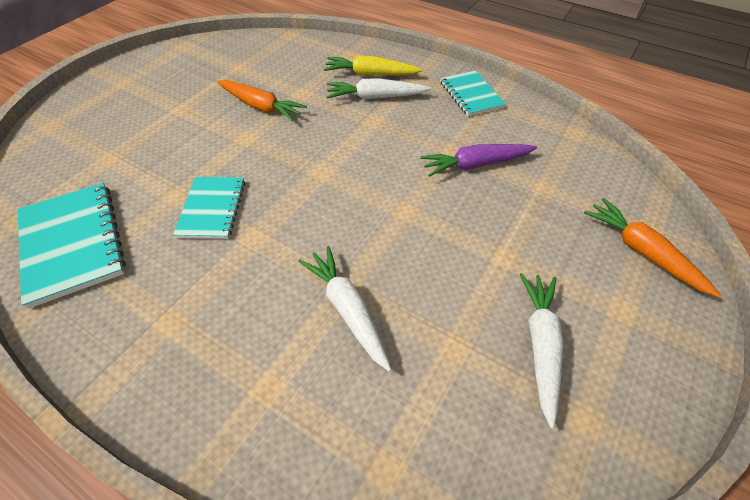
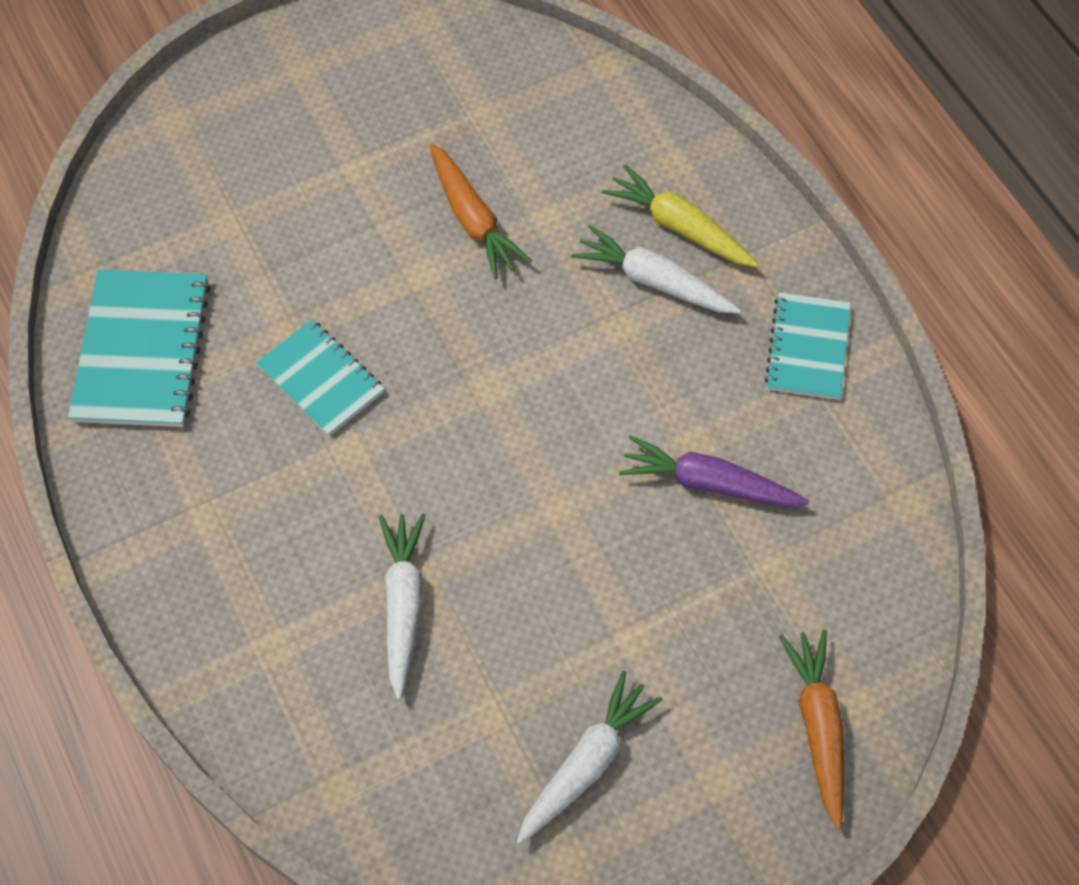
camera: 30 degrees right, 10 degrees up
turquoise notebook [173,177,245,239] -> turquoise notebook turned 75 degrees counterclockwise [256,319,384,436]

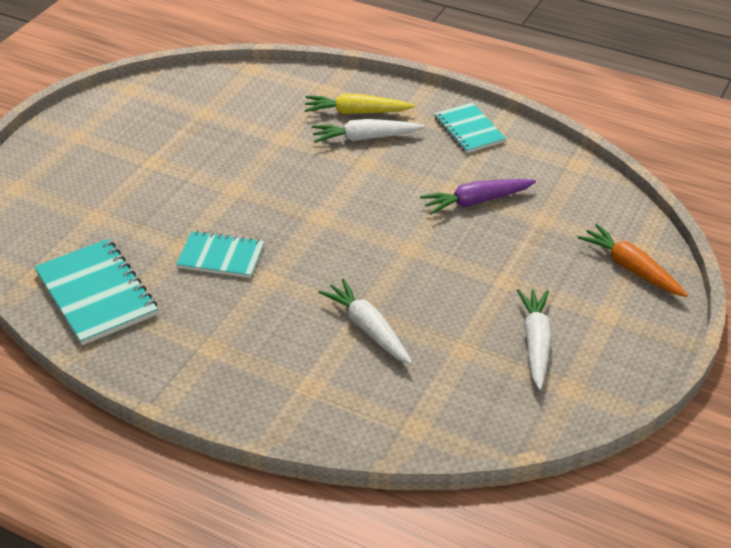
camera: 35 degrees left, 20 degrees down
orange carrot [429,143,532,279] -> none

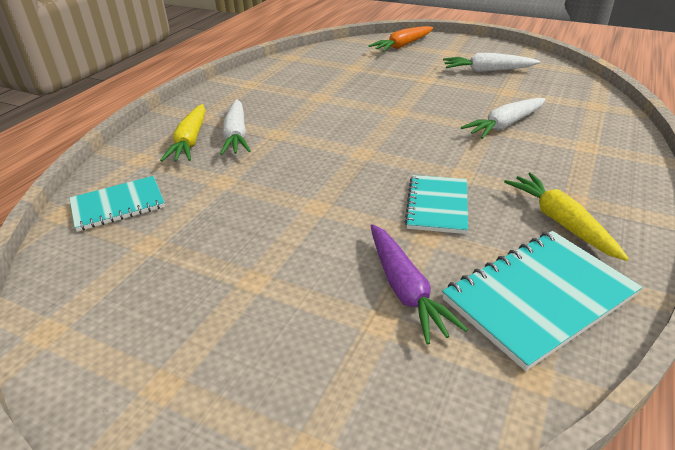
camera: 90 degrees left, 5 degrees down
purple carrot [420,179,536,215] -> purple carrot moved to [371,224,468,344]
turquoise notebook [434,103,506,153] -> turquoise notebook moved to [69,176,165,232]
none -> yellow carrot [504,172,629,261]

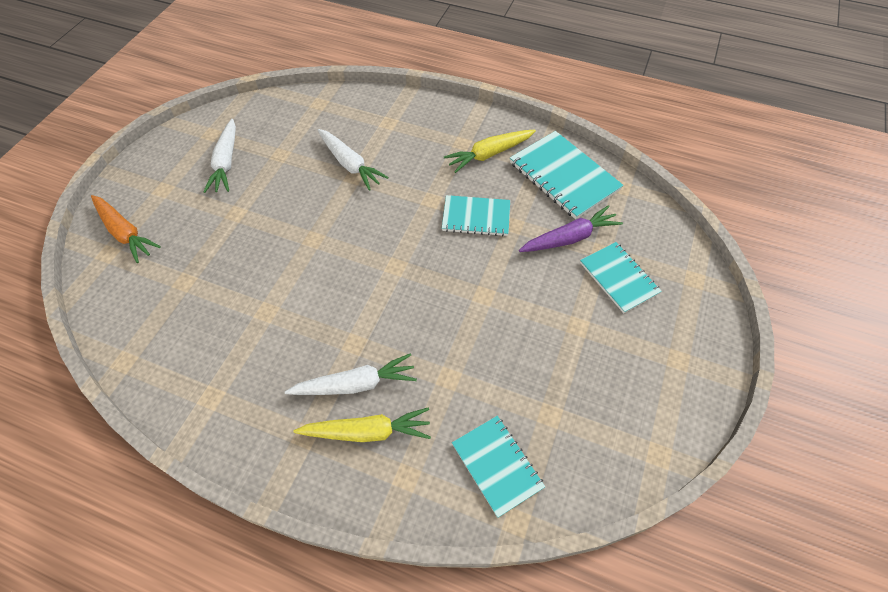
camera: 95 degrees left, 20 degrees up
none -> turquoise notebook [580,242,662,313]

